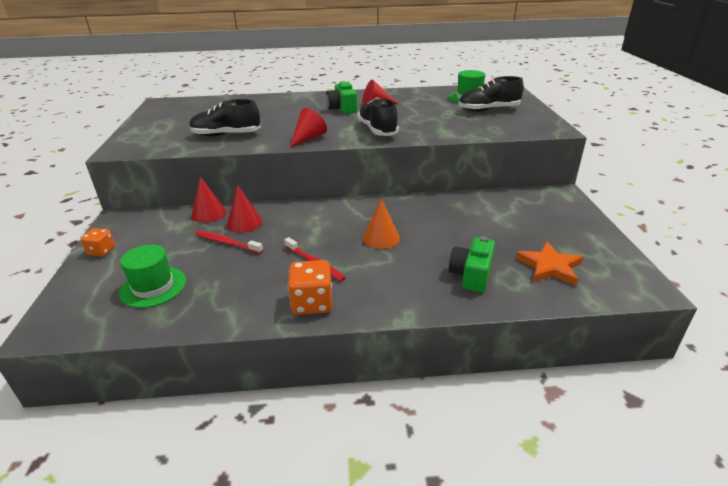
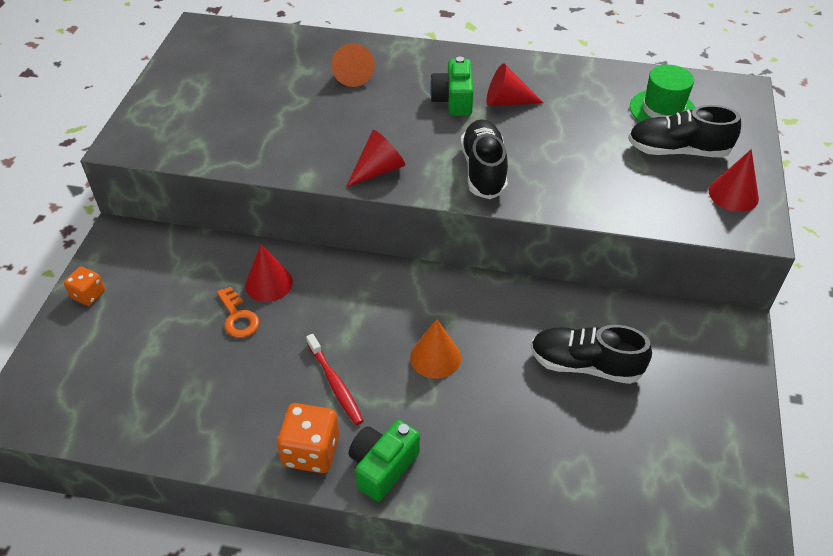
camera: 15 degrees right, 15 degrees up
green hat [119,245,186,308] -> none
black shoe [189,99,261,136] -> black shoe moved to [531,325,652,384]
red cone [191,177,226,223] -> red cone moved to [709,149,759,212]
red toothbrush [195,230,263,254] -> orange key [217,287,260,338]
green camera [449,236,495,292] -> green camera moved to [349,420,420,502]
orange star [516,242,583,286] -> none
none -> orange cone [331,43,375,87]

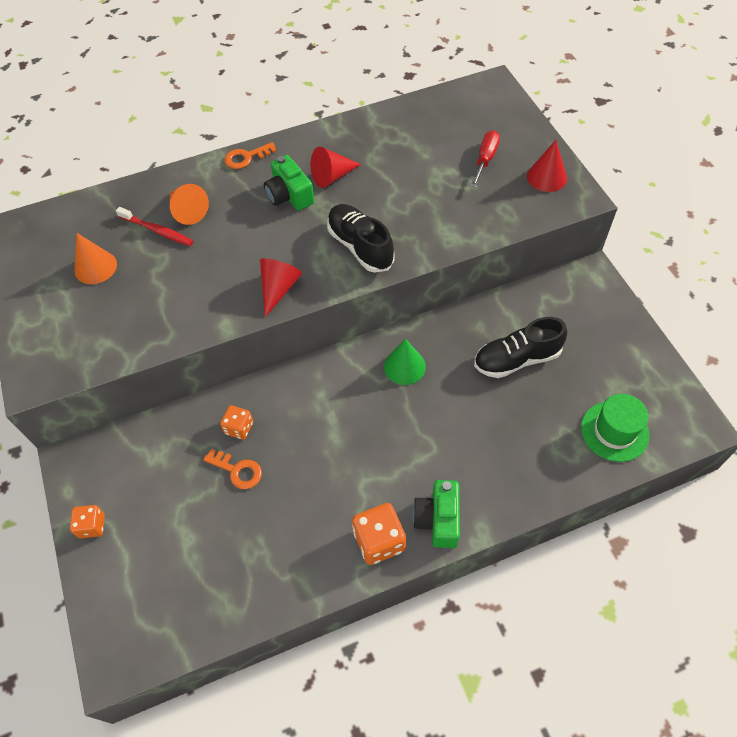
camera: 30 degrees left, 10 degrees up
red cone [245,244,293,302] -> orange dice [220,405,253,440]
red toothbrush [306,334,364,425] -> red toothbrush moved to [116,207,193,246]
orange cone [410,319,461,379] -> orange cone moved to [75,233,117,284]
black shoe [628,105,741,158] -> red screwdriver [471,130,500,188]
green hat [630,65,696,122] -> green hat moved to [581,394,649,462]
none -> orange key [224,142,277,169]
none -> green cone [384,339,426,385]

